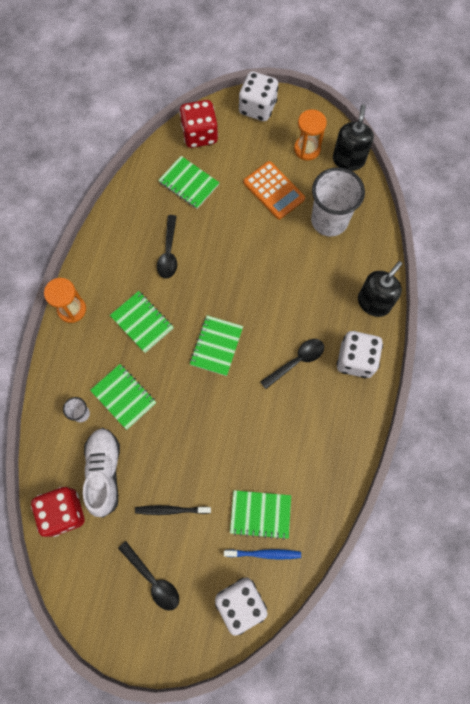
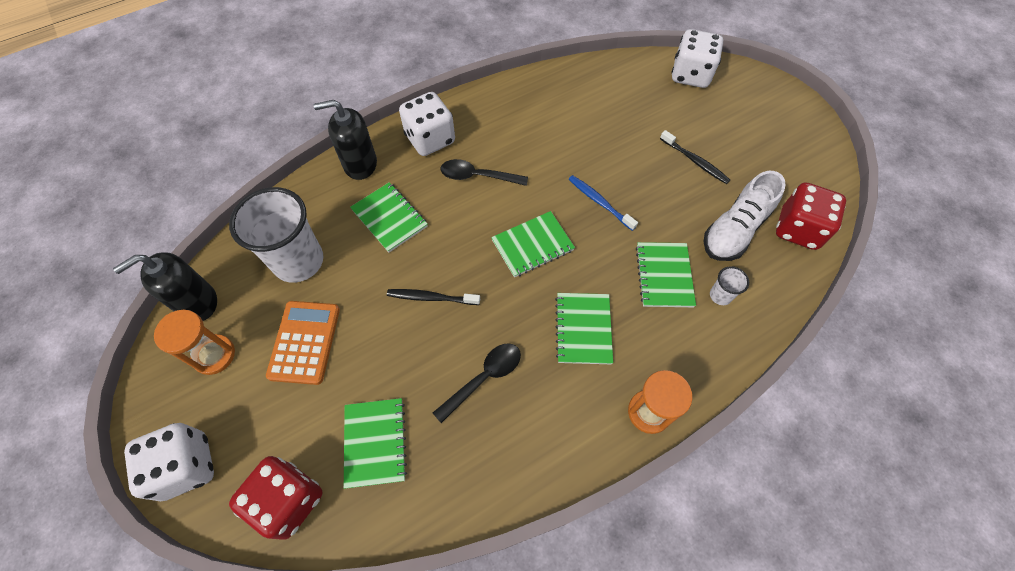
camera: 135 degrees left, 10 degrees down
black spoon [118,541,179,611] -> none
blue toothbrush [224,549,301,559] -> blue toothbrush moved to [569,175,638,231]
green notebook [230,490,291,540] -> green notebook moved to [350,182,428,253]
none -> black toothbrush [387,289,480,305]

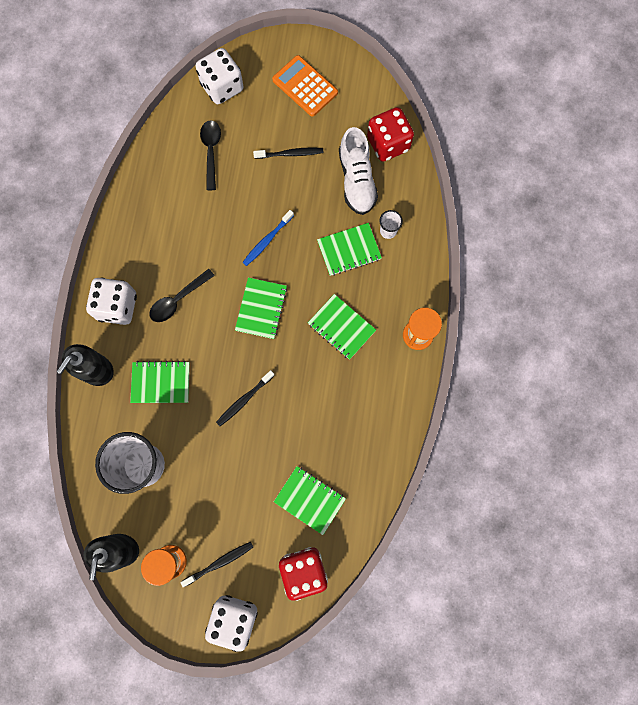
camera: 50 degrees left, 15 degrees up
orange calculator [266,301,340,385] -> orange calculator moved to [272,55,338,117]
black spoon [433,343,521,423] -> black spoon moved to [200,120,221,190]
blue toothbrush [569,175,638,231] -> blue toothbrush turned 45 degrees counterclockwise [242,210,294,266]
green notebook [636,242,696,307] -> green notebook turned 60 degrees counterclockwise [317,223,382,276]
none -> black toothbrush [180,542,253,587]

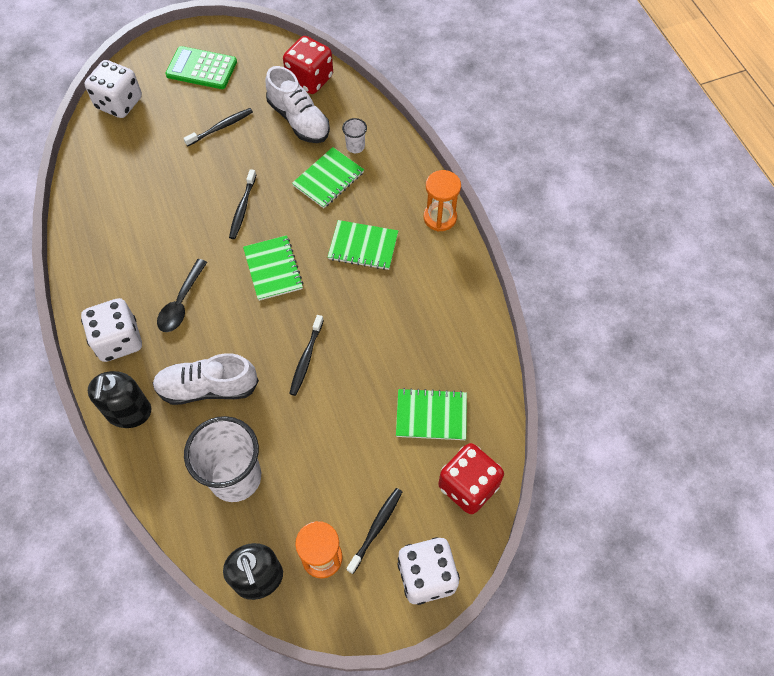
camera: 30 degrees left, 15 degrees down
green notebook [130,361,190,403] -> white shoe [153,353,259,405]
black spoon [200,120,221,190] -> none
blue toothbrush [242,210,294,266] -> black toothbrush [229,169,256,239]
orange calculator [272,55,338,117] -> green calculator [165,46,237,89]

